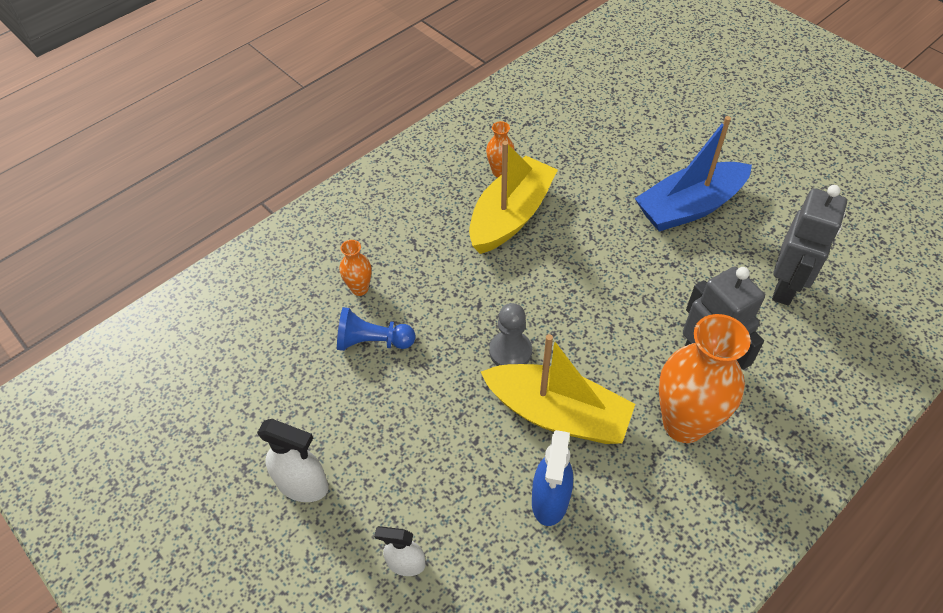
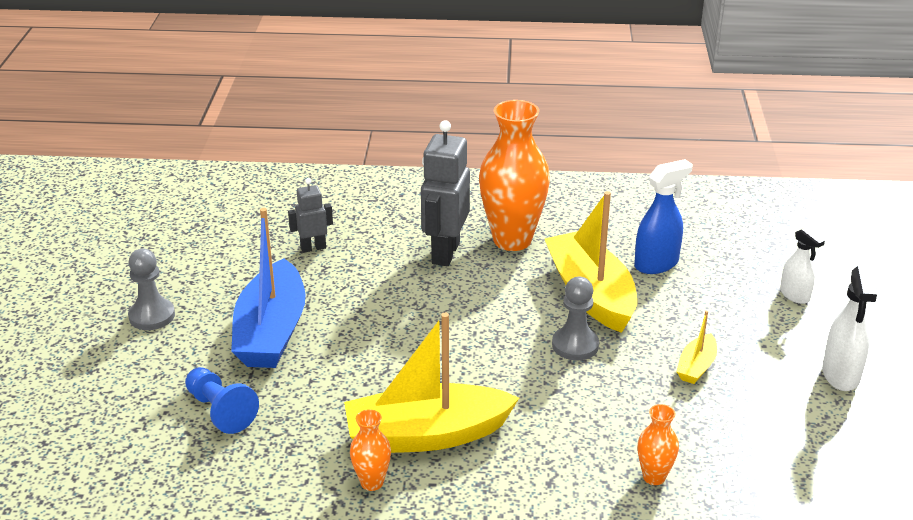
camera: 135 degrees left, 20 degrees down
white spray bottle [257,419,329,502] -> white spray bottle turned 150 degrees counterclockwise [822,266,877,391]
blue pawn [337,307,416,351] -> blue pawn moved to [185,367,259,434]
blue boat [635,116,752,231] -> blue boat turned 75 degrees clockwise [231,208,306,368]
grey robot [772,185,847,306] -> grey robot [288,178,333,253], size x0.55
none -> grey pawn [128,249,175,330]
none -> yellow boat [676,311,717,384]

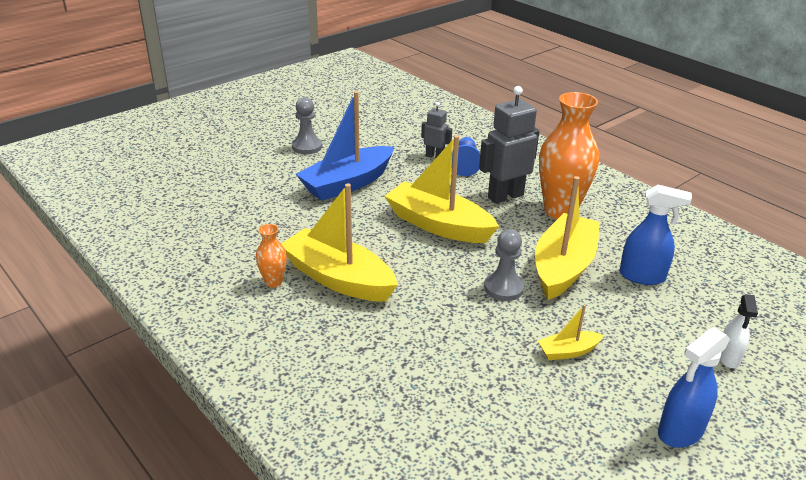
camera: 45 degrees right, 0 degrees up
blue pawn [185,367,259,434] -> blue pawn moved to [451,137,480,176]
orange vase [637,404,679,485] -> none
white spray bottle [822,266,877,391] -> blue spray bottle [658,327,730,448]
none -> yellow boat [385,135,499,243]

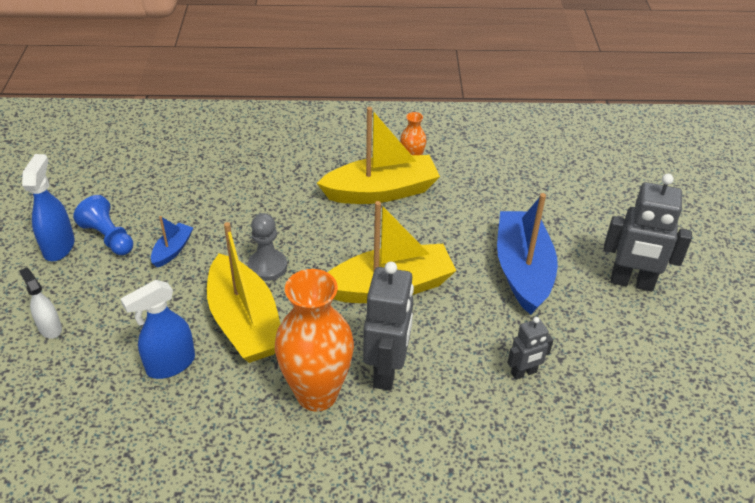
camera: 130 degrees right, 10 degrees up
grey pawn [292,97,322,154] -> grey robot [604,174,692,292]
blue pawn [451,137,480,176] -> blue pawn moved to [73,195,133,255]
yellow boat [538,304,604,360] -> blue boat [151,216,193,268]

